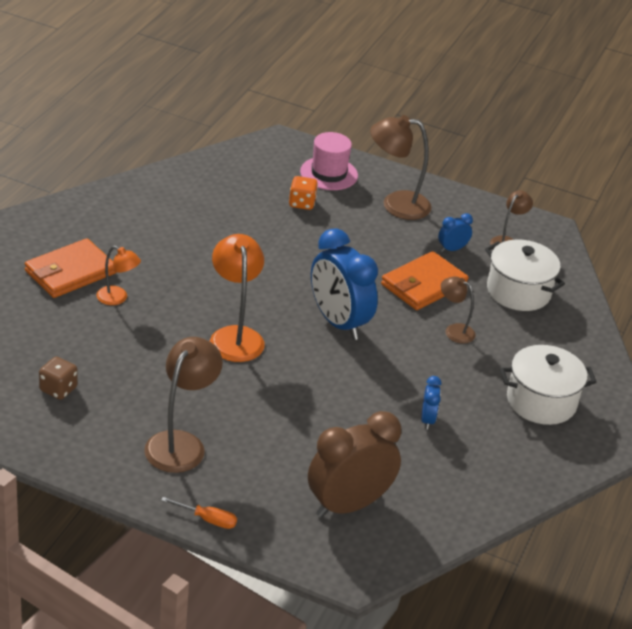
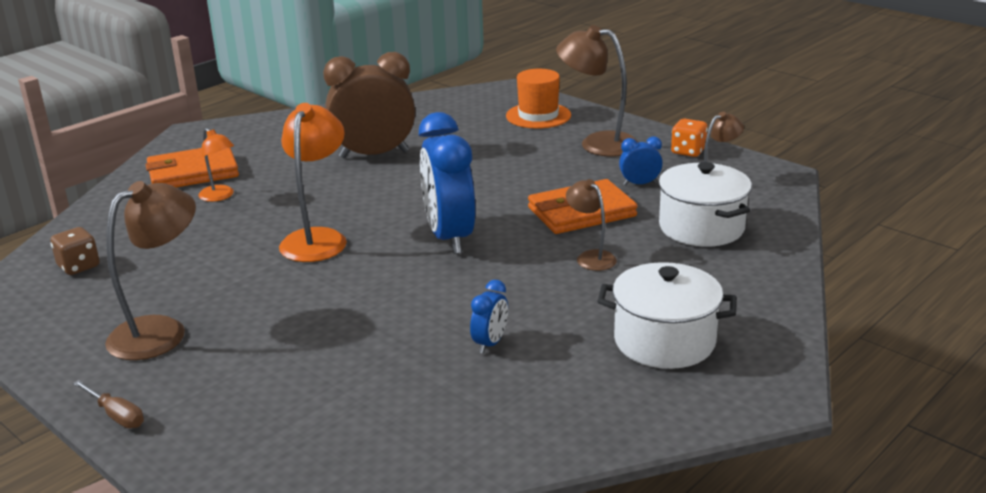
camera: 25 degrees right, 10 degrees down
orange screwdriver [161,497,237,529] -> brown screwdriver [73,380,144,428]
orange dice [289,176,318,210] -> orange dice moved to [671,119,708,157]
pink hat [300,132,358,190] -> orange hat [506,69,571,129]
brown clock [308,411,401,517] -> brown clock moved to [323,52,415,159]

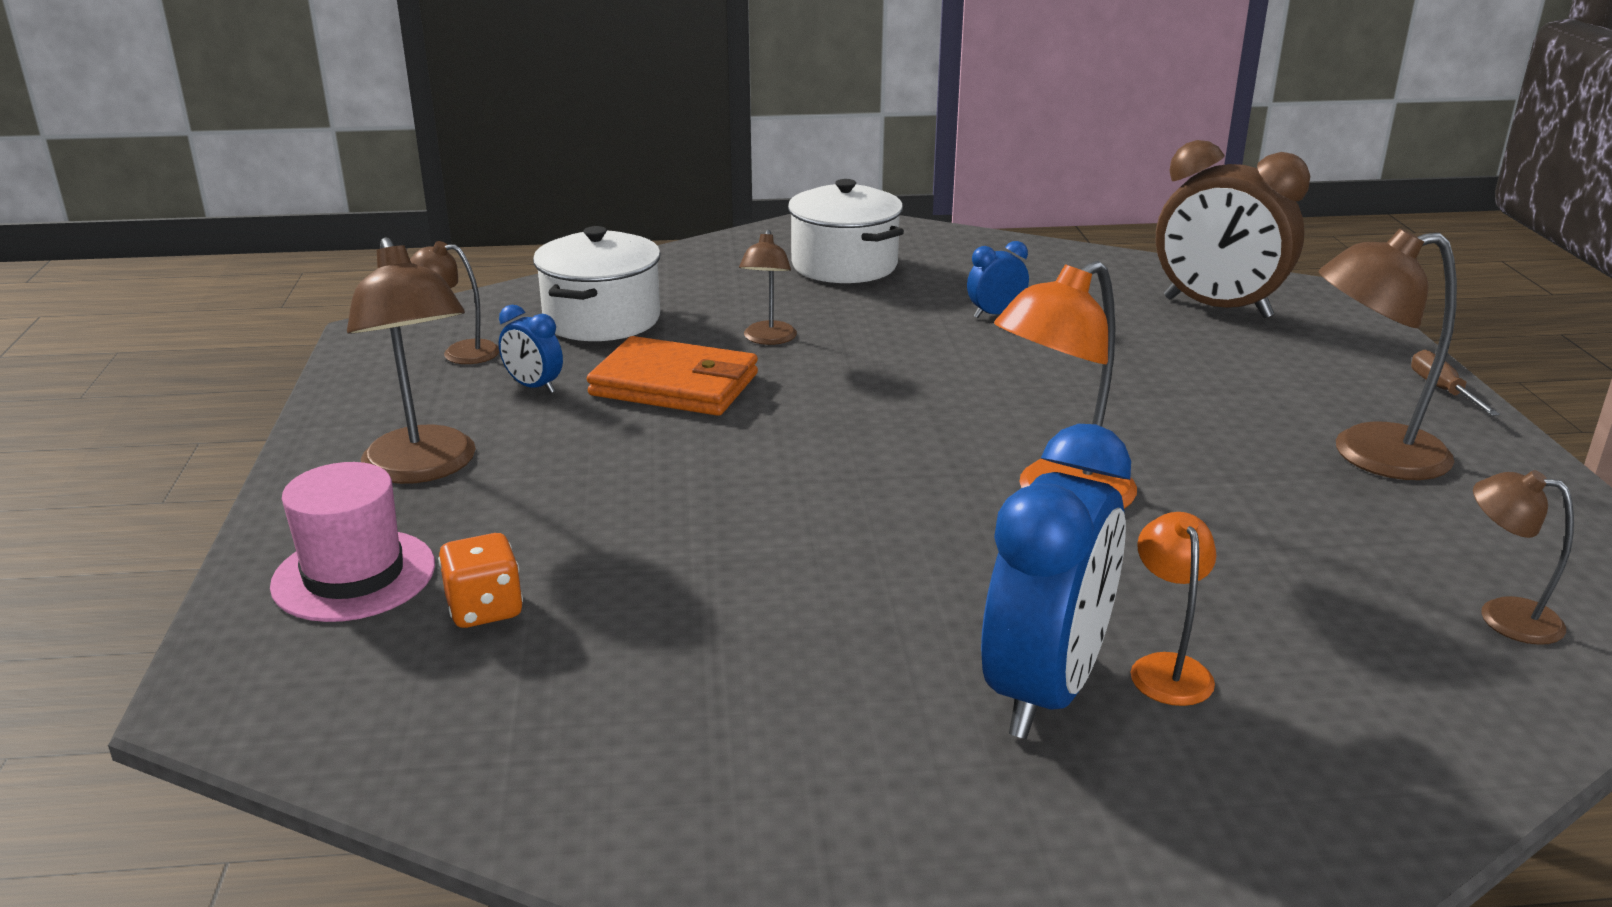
camera: 140 degrees left, 0 degrees up
brown dice [50,227,100,275] -> brown lamp [1473,470,1574,645]
orange wallet [145,148,239,187] -> none
brown clock [323,52,415,159] -> brown clock moved to [1156,140,1310,318]
blue clock [419,112,476,254] -> blue clock moved to [981,424,1131,739]
orange hat [506,69,571,129] -> pink hat [270,462,435,622]
orange dice [671,119,708,157] -> orange dice moved to [438,533,523,628]

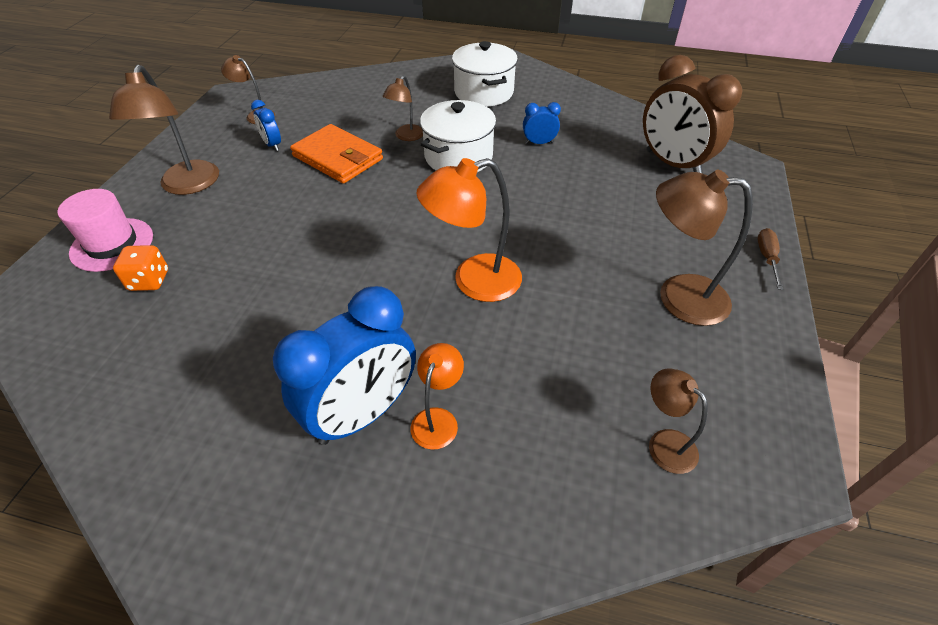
camera: 20 degrees right, 20 degrees up
white pot [533,226,661,341] -> white pot moved to [420,100,496,172]

